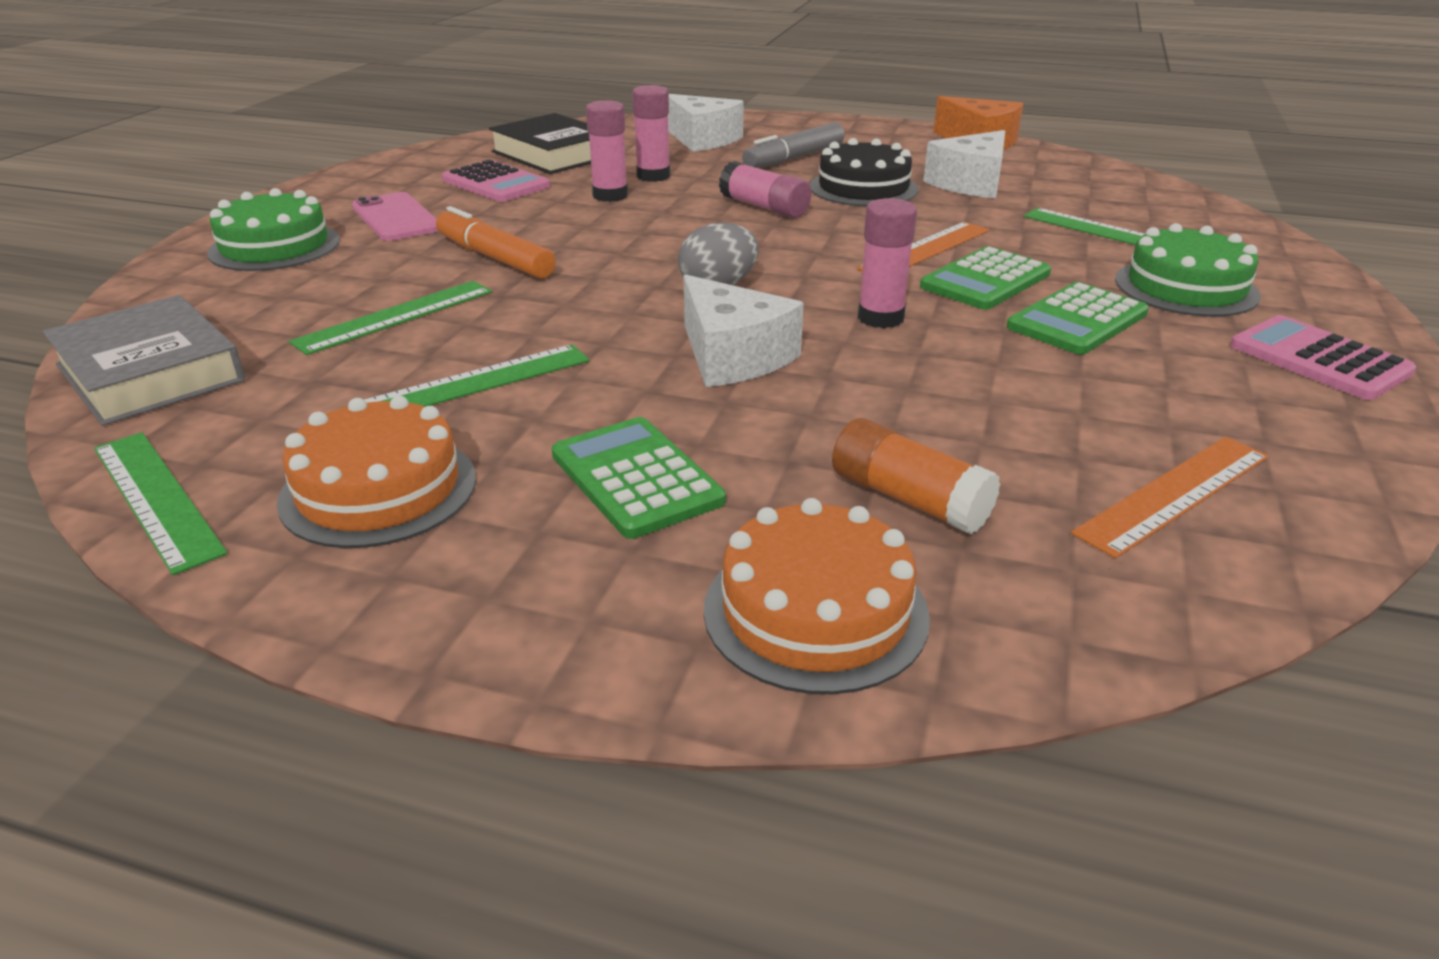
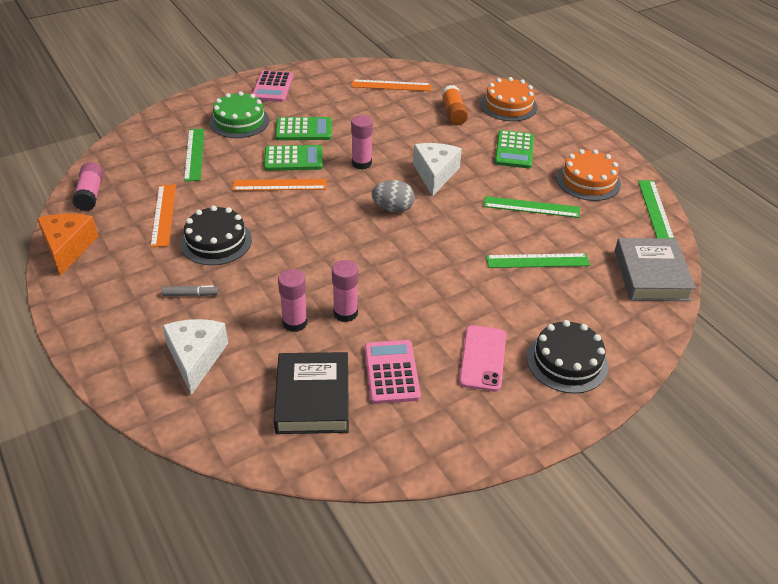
camera: 140 degrees left, 10 degrees up
green cake [207,188,340,271] -> black cake [527,320,608,394]
orange marker [436,206,555,279] -> none
pink glue stick [719,161,811,218] -> pink glue stick moved to [72,162,104,211]
grey marker [742,122,845,168] -> grey marker [162,286,218,296], size x0.55
white cheese [923,130,1005,199] -> orange ruler [150,184,176,247]

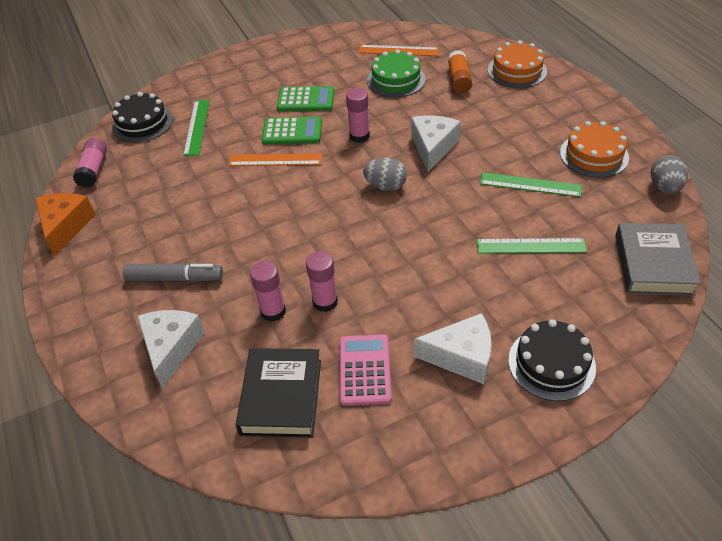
camera: 10 degrees right, 5 degrees up
orange ruler [150,184,176,247] -> none
grey marker [162,286,218,296] -> grey marker [123,263,223,282], size x1.81
black cake [180,205,252,265] -> black cake moved to [112,92,173,143]
green cake [210,91,269,138] -> green cake moved to [367,49,425,98]
pink calculator [252,70,293,102] -> none
pink phone [459,325,506,392] -> white cheese [414,313,492,384]
green calculator [495,130,534,168] -> none
green ruler [638,180,674,239] -> grey egg [651,155,688,194]

